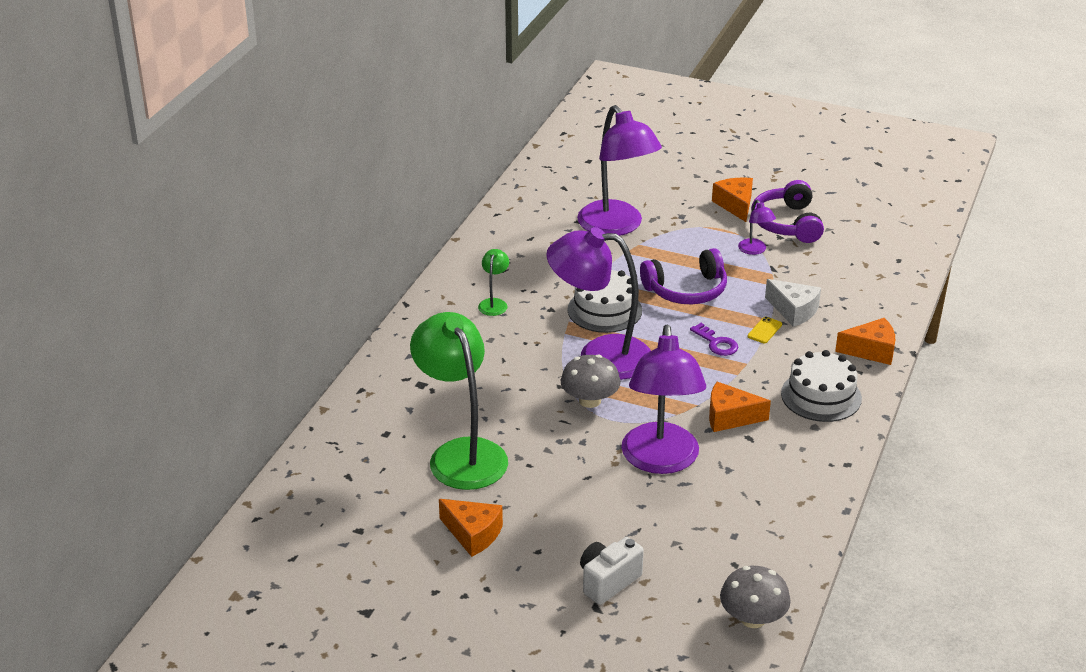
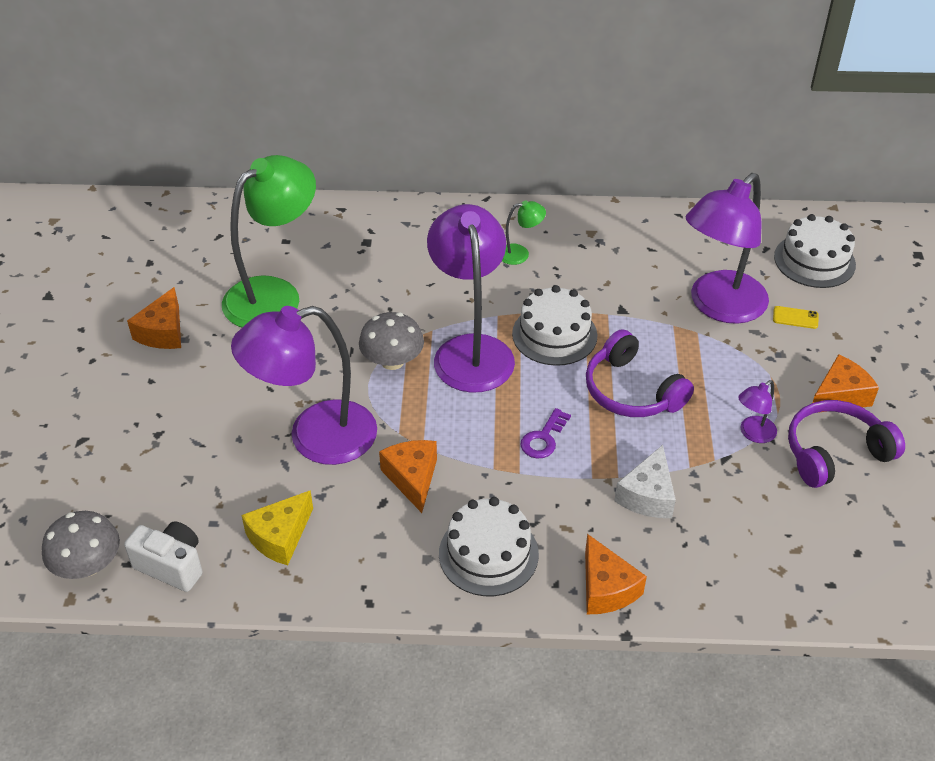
camera: 70 degrees right, 10 degrees up
white camera [580,537,644,605] -> white camera moved to [124,521,203,592]
yellow phone [747,317,782,343] -> yellow phone moved to [773,306,819,329]
none -> yellow cheese [242,490,313,565]
none -> white cake [774,214,856,288]

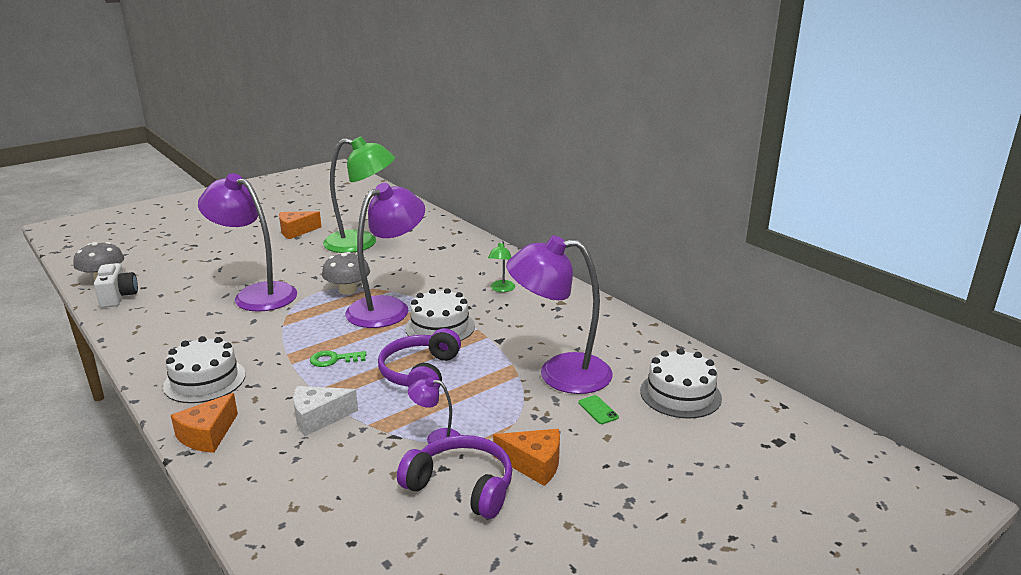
camera: 50 degrees right, 20 degrees down
yellow cheese [242,490,313,565] -> none
orange cheese [379,440,437,513] -> none
green lamp [502,201,546,265] -> green lamp turned 60 degrees clockwise [488,241,515,292]
purple key [520,408,571,458] -> green key [310,351,367,367]
yellow phone [773,306,819,329] -> green phone [578,395,619,424]

